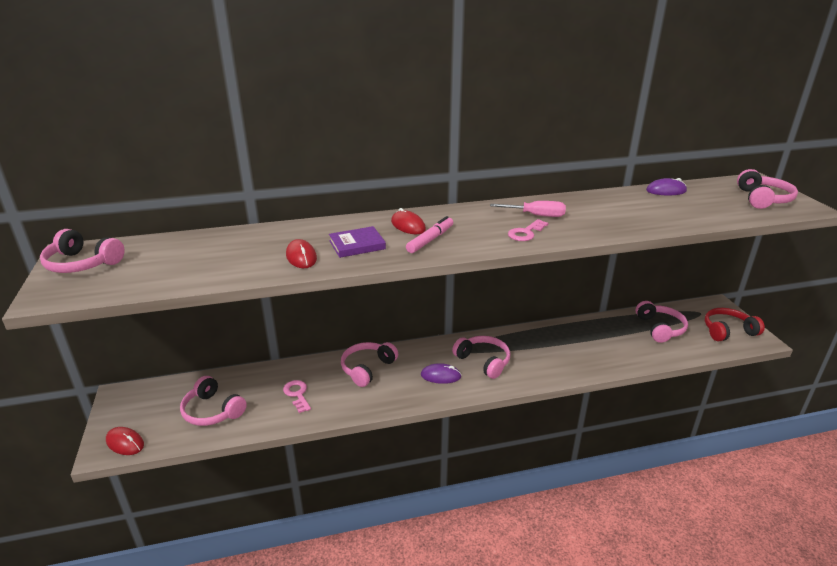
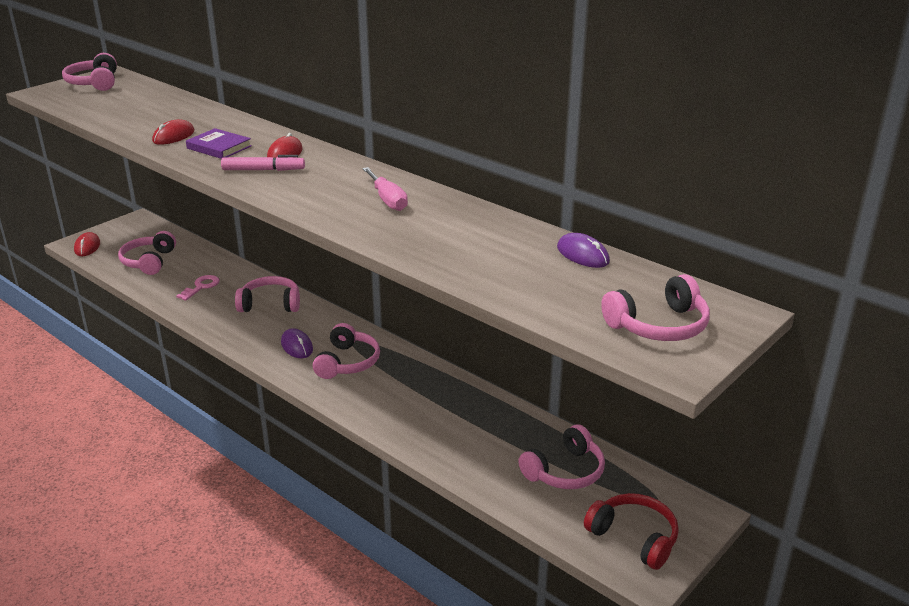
camera: 55 degrees right, 0 degrees up
pink key [508,219,548,241] -> none

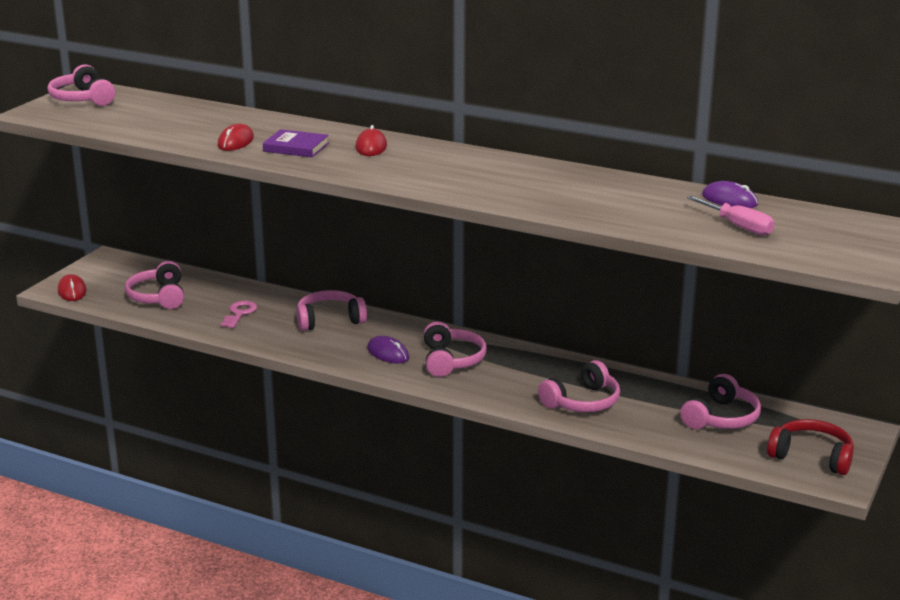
camera: 15 degrees left, 5 degrees down
pink marker [221,155,305,171] -> none
pink screwdriver [362,167,408,211] -> pink screwdriver moved to [687,196,775,236]
pink headphones [601,274,710,341] -> pink headphones moved to [538,360,620,412]

